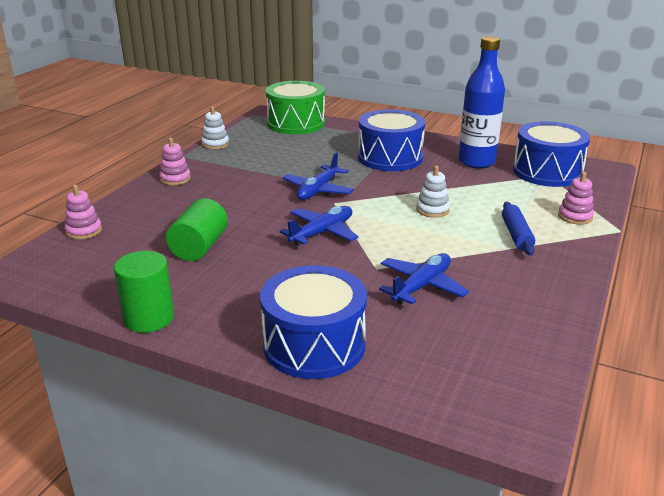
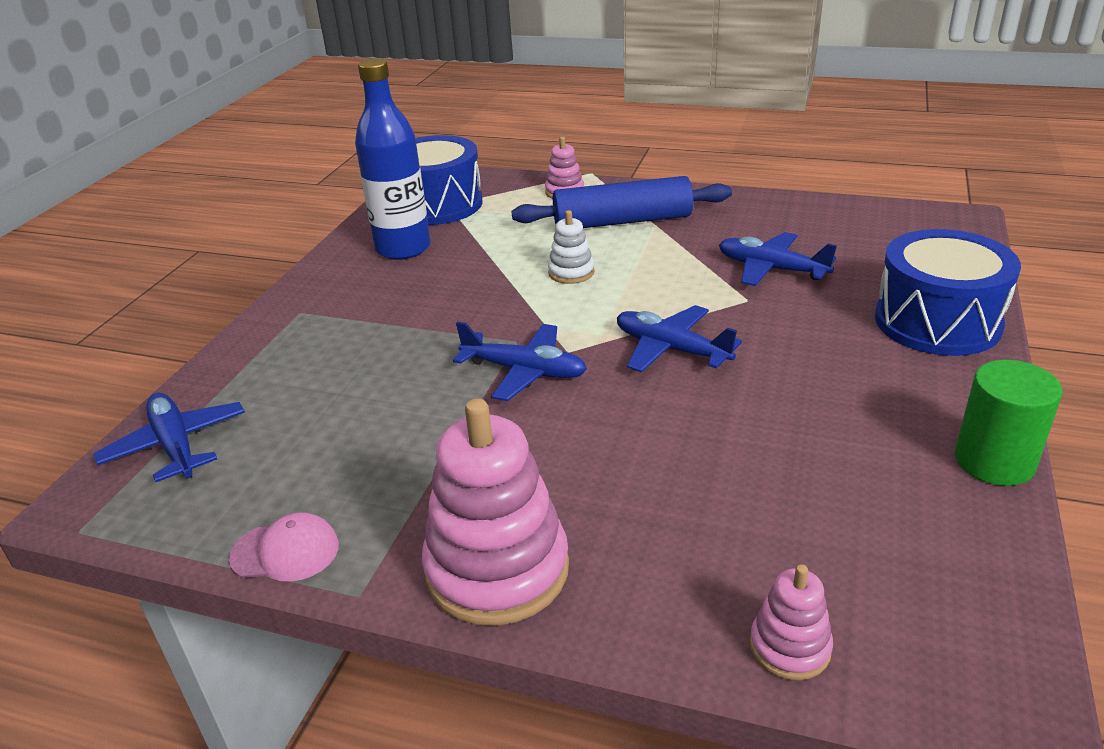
camera: 95 degrees left, 5 degrees up
pink stacking toy [159,137,191,185] -> pink stacking toy [422,398,569,626], size x2.02
green cylinder [166,198,228,261] -> none
white stacking toy [201,106,229,149] -> pink cap [229,512,339,582]
green drum [266,81,325,134] -> blue plane [94,393,245,482]
blue drum [358,109,425,171] -> none
blue rolling pin [502,202,535,256] -> blue rolling pin [512,176,732,228], size x1.76

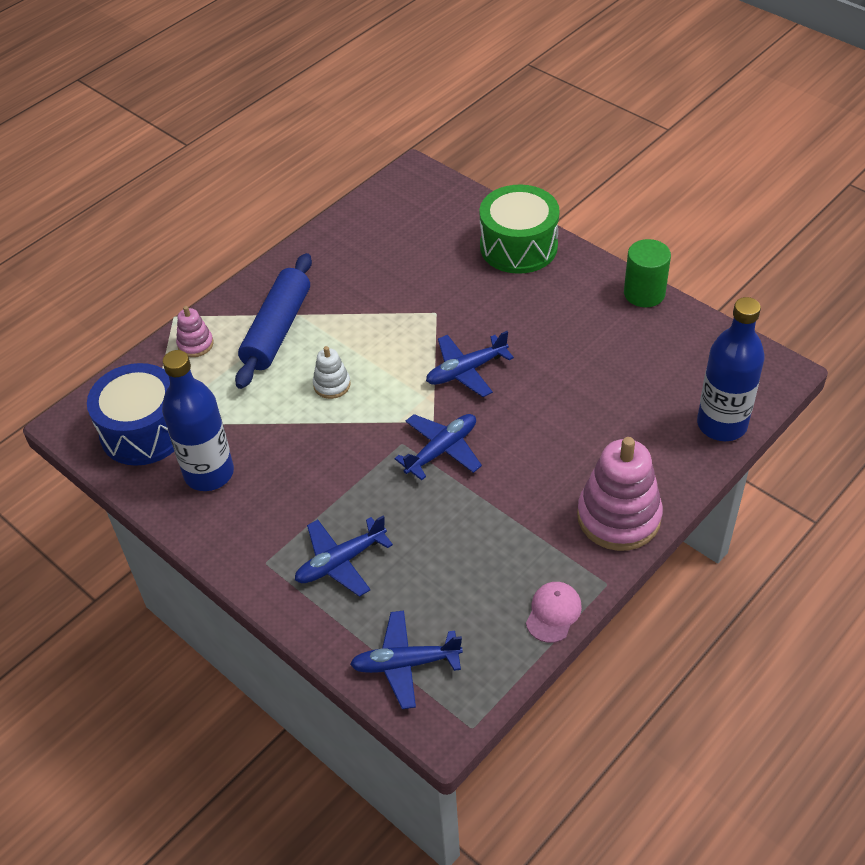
camera: 65 degrees left, 15 degrees up
blue plane [719,232,837,286] -> blue plane moved to [295,516,393,597]
pink stacking toy [750,564,833,680] -> blue bottle [697,297,765,441]
blue drum [875,229,1021,356] -> green drum [479,185,560,274]

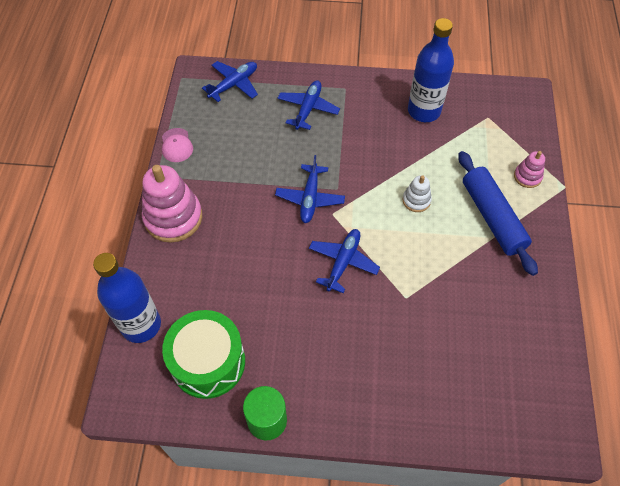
camera: 140 degrees right, 10 degrees up
blue drum [87,363,174,466] -> none
green drum [479,185,560,274] -> green drum moved to [162,310,245,399]

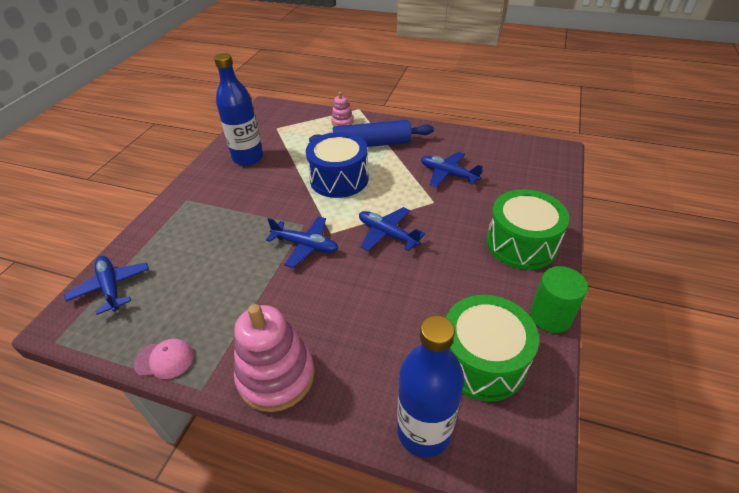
camera: 75 degrees left, 15 degrees down
blue plane [277,80,340,130] -> blue plane moved to [421,152,483,187]
white stacking toy [402,175,432,212] -> blue drum [306,132,369,198]
none -> green drum [487,189,569,270]

